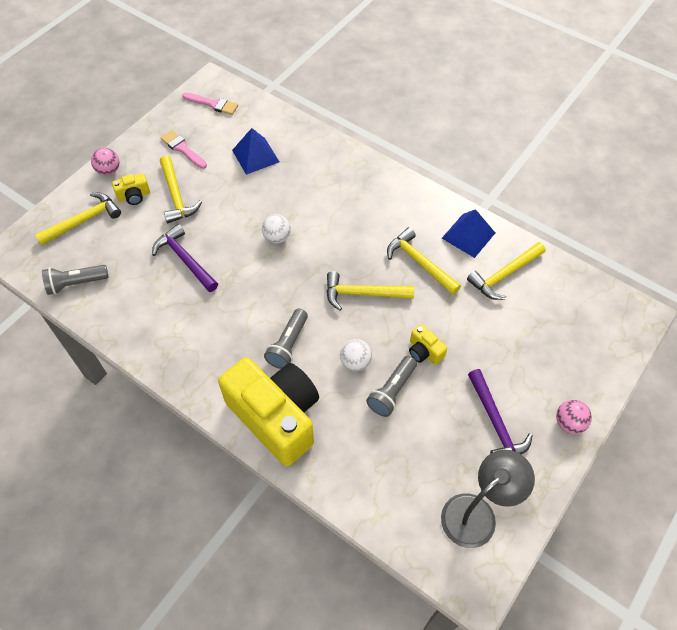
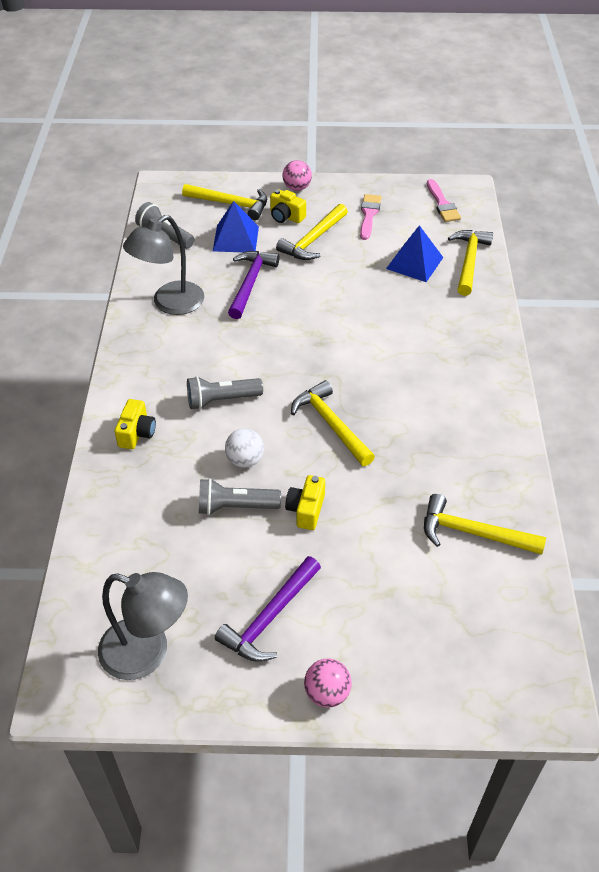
camera: 55 degrees right, 10 degrees down
yellow camera [218,357,319,466] -> yellow camera [114,399,156,449], size x0.40
white ball [262,214,291,243] -> none
yellow hammer [387,227,461,295] -> yellow hammer moved to [448,230,493,296]
blue pyramid [442,209,495,258] -> blue pyramid moved to [213,201,259,252]
none -> grey lamp [123,215,204,315]

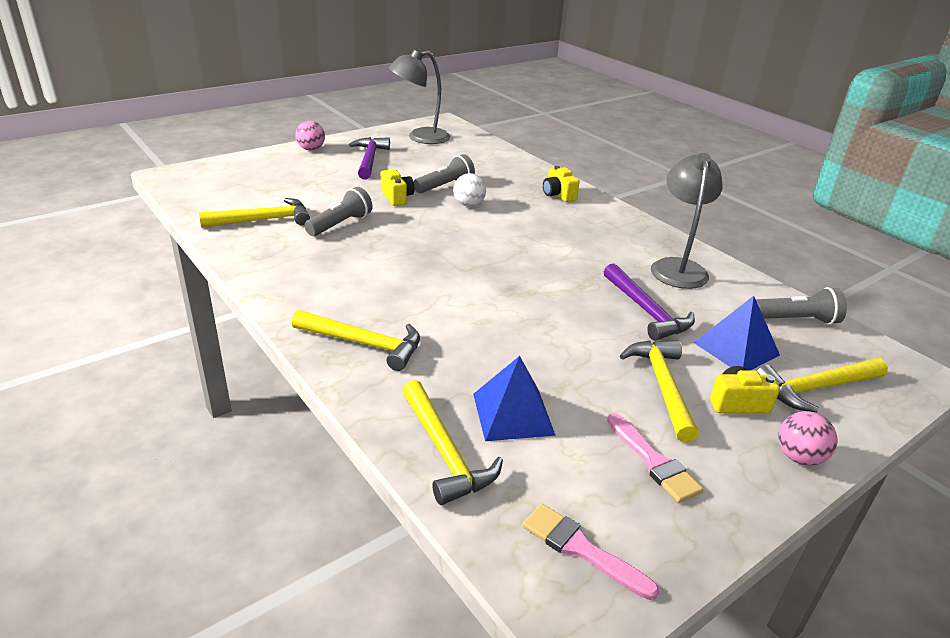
camera: 140 degrees right, 15 degrees down
grey flashlight [187,376,263,410] -> grey flashlight moved to [304,187,373,236]
yellow hammer [291,380,375,466] -> yellow hammer moved to [292,310,420,371]

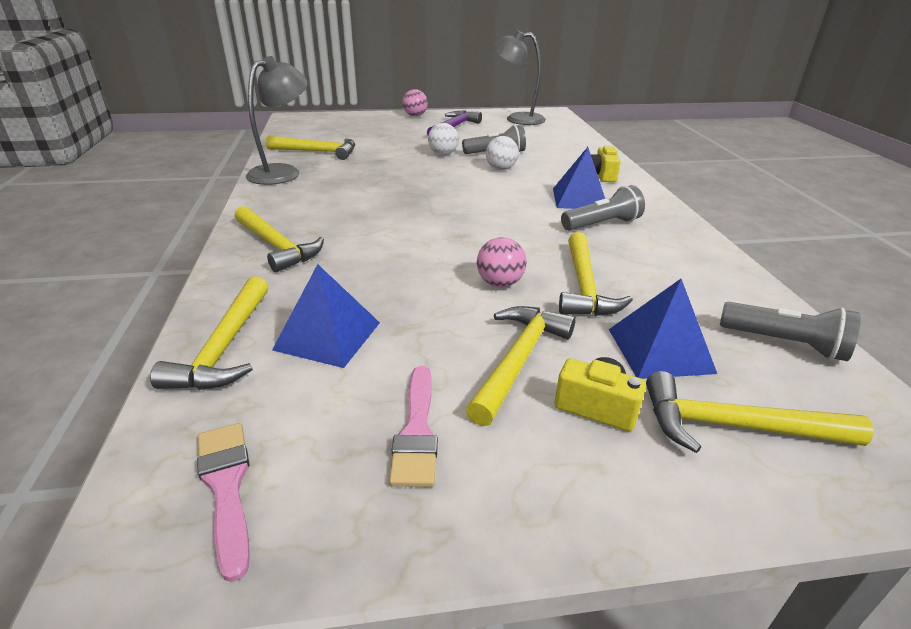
camera: 30 degrees right, 0 degrees up
grey flashlight [304,187,373,236] -> grey flashlight moved to [561,185,645,231]
yellow camera [381,169,415,206] -> white ball [428,123,459,155]
purple hammer [604,263,695,341] -> yellow hammer [559,232,633,316]
grey lamp [651,153,723,289] -> grey lamp moved to [246,56,308,185]
pink ball [778,411,837,466] -> pink ball moved to [477,237,526,287]
none -> blue pyramid [553,147,605,209]

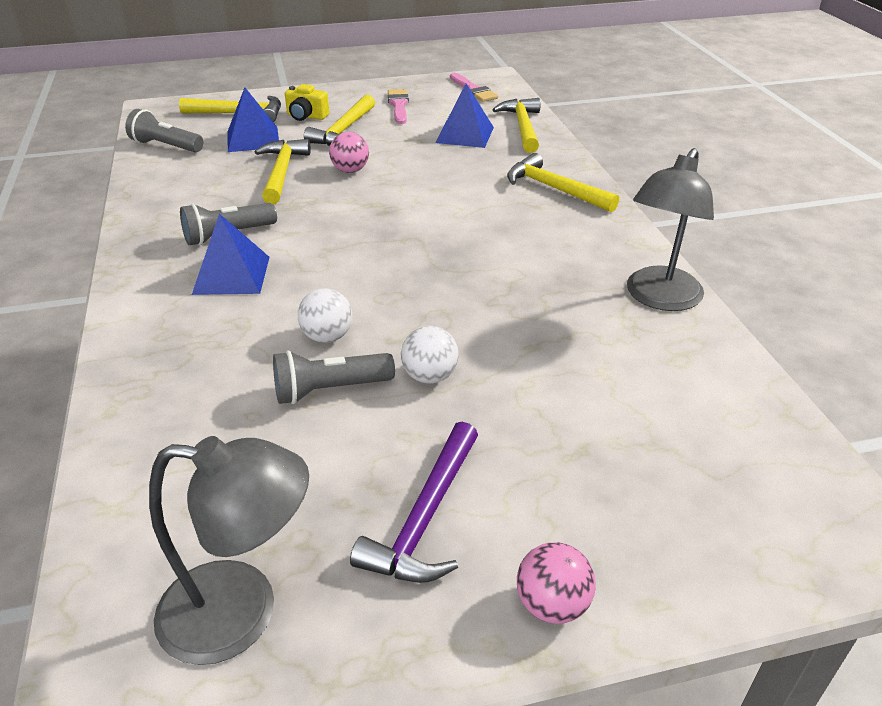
camera: 175 degrees right, 5 degrees up
yellow hammer [266,136,355,160] -> none
yellow camera [591,145,621,182] -> none

